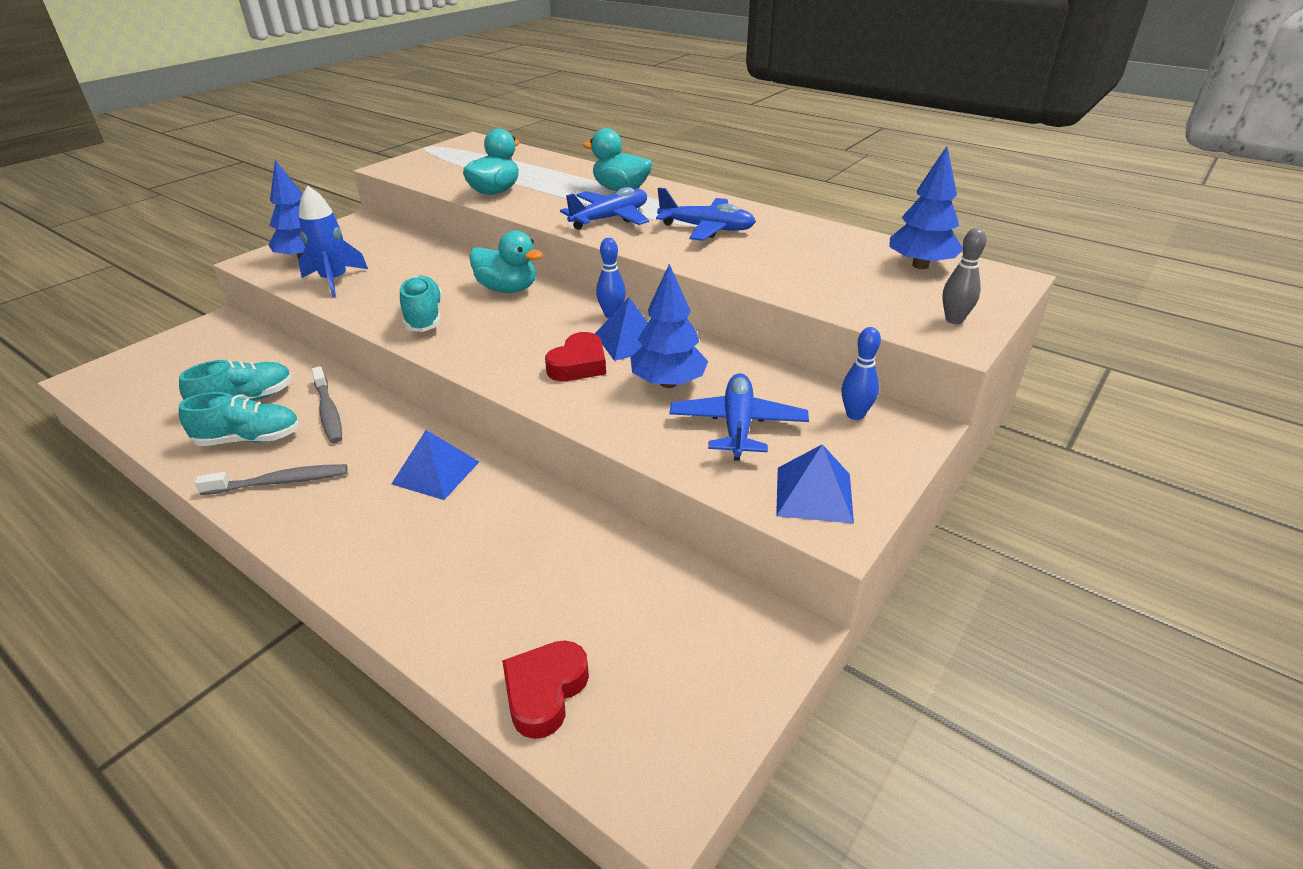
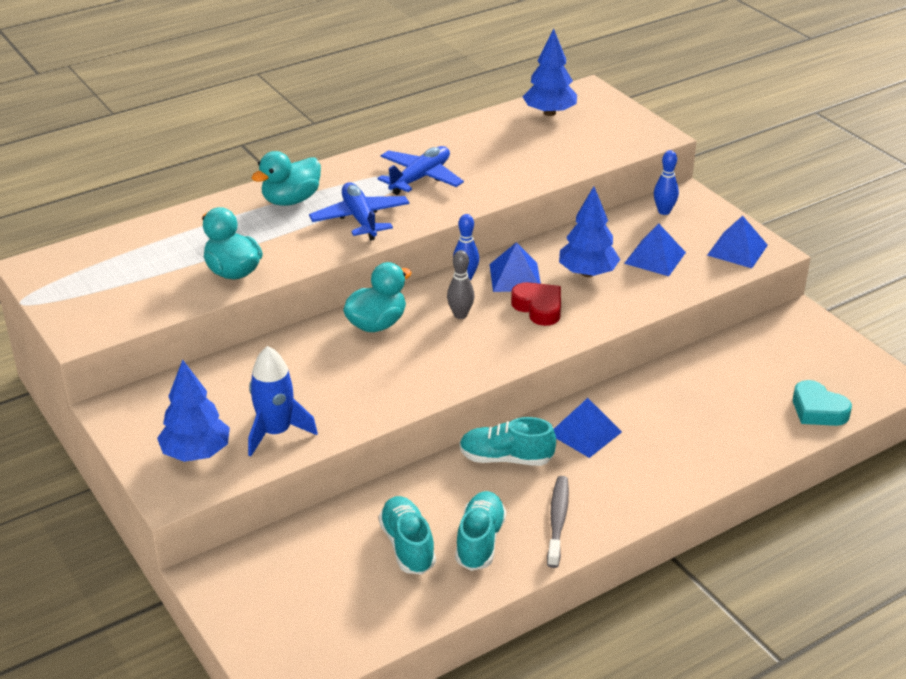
camera: 70 degrees left, 0 degrees up
grey toothbrush [312,366,342,443] -> none
turquoise shoe [400,276,442,332] -> turquoise shoe moved to [459,417,556,466]
red heart [502,640,589,739] -> turquoise heart [793,380,852,426]
blue plane [669,373,809,461] -> blue pyramid [624,223,686,276]
grey bowling pin [942,228,987,324] -> grey bowling pin moved to [447,250,474,319]

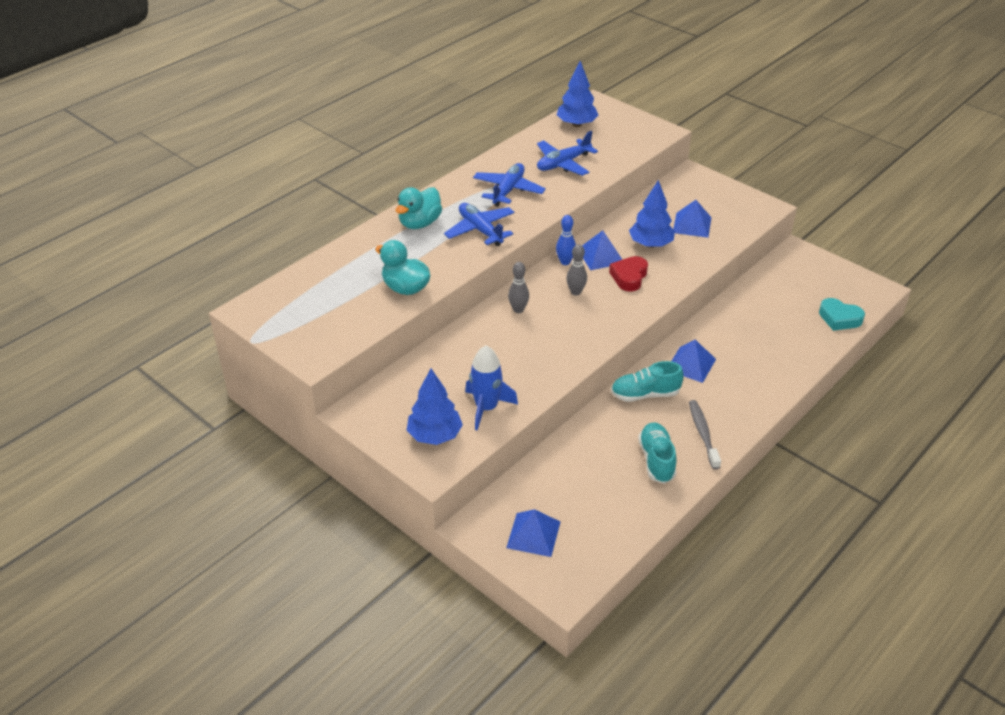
camera: 15 degrees left, 5 degrees up
turquoise duck [343,262,412,332] -> grey bowling pin [508,262,529,313]
turquoise shoe [379,496,436,575] -> none
red heart [511,282,561,326] -> red heart turned 105 degrees counterclockwise [609,256,648,292]
blue bowling pin [654,150,679,215] -> none
blue pyramid [707,216,768,268] -> blue pyramid moved to [506,509,560,557]
none -> blue plane [537,131,598,176]

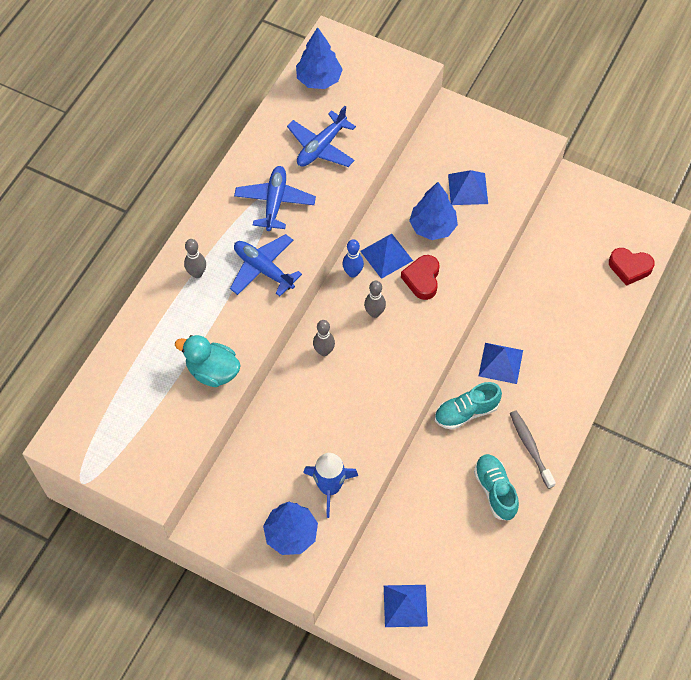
camera: 15 degrees left, 20 degrees up
turquoise duck [396,187,442,229] -> grey bowling pin [184,239,206,278]
turquoise heart [819,298,865,331] -> red heart [609,248,655,286]

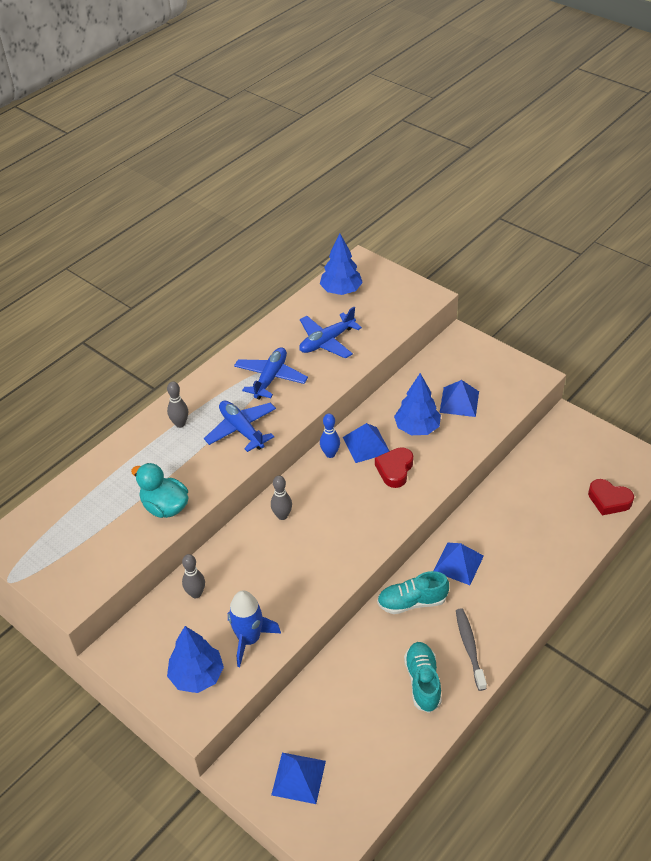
camera: 15 degrees right, 15 degrees down
grey bowling pin [364,281,386,318] -> grey bowling pin moved to [182,554,205,598]

